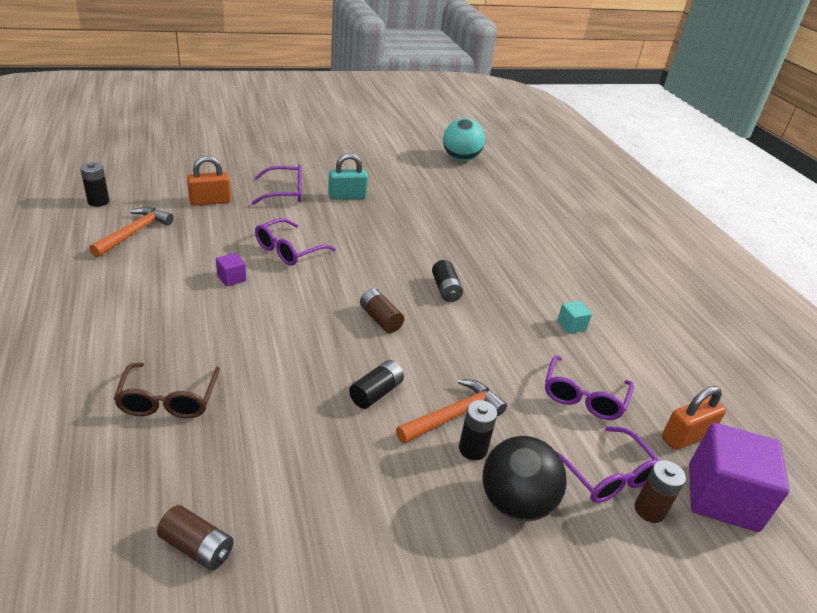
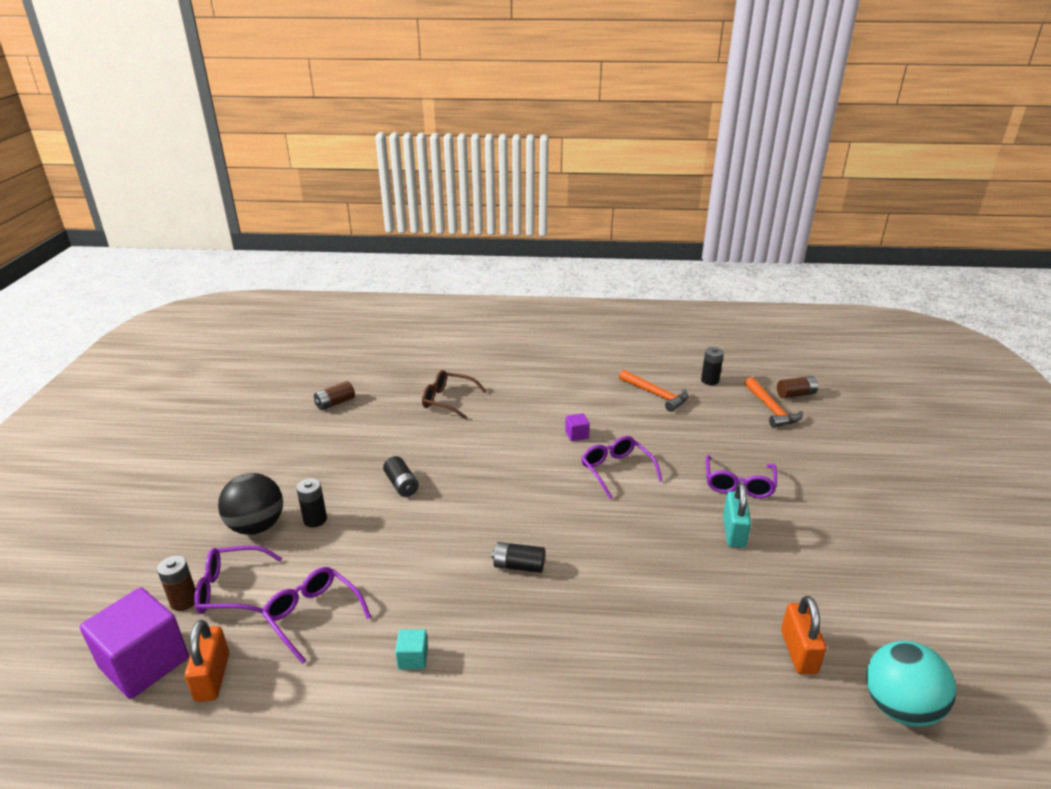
camera: 115 degrees right, 5 degrees down
orange padlock [187,156,231,206] -> orange padlock moved to [781,596,826,674]
brown battery [360,288,404,333] -> brown battery moved to [777,376,818,398]
orange hammer [396,379,507,444] -> orange hammer moved to [745,377,803,428]

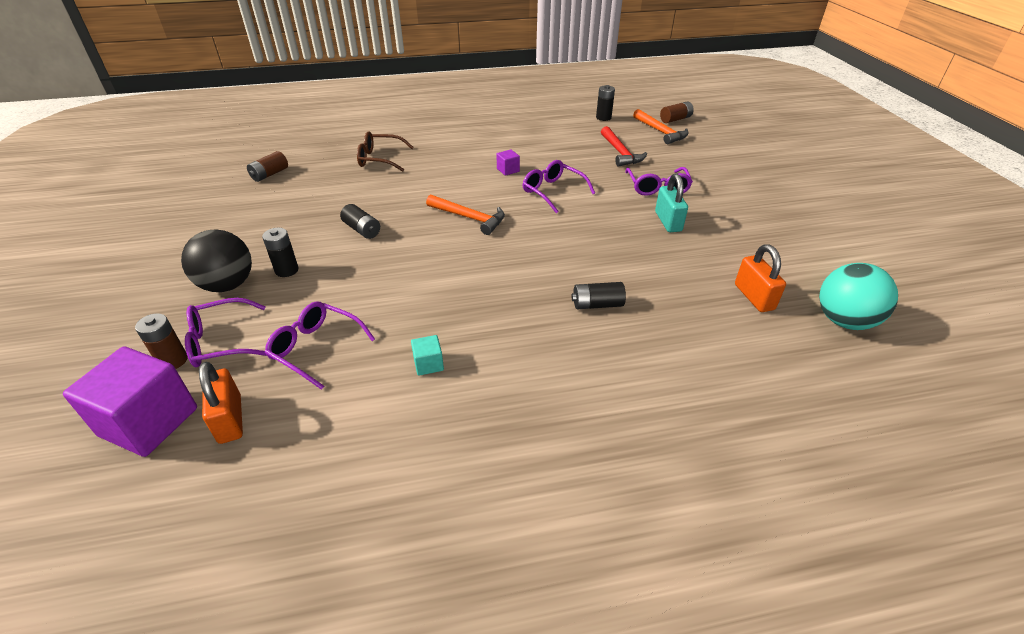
camera: 15 degrees left, 10 degrees up
black battery [492,542,545,573] -> black battery moved to [571,282,626,309]
orange hammer [619,370,689,412] -> orange hammer moved to [426,194,505,235]
none -> red hammer [601,126,647,167]

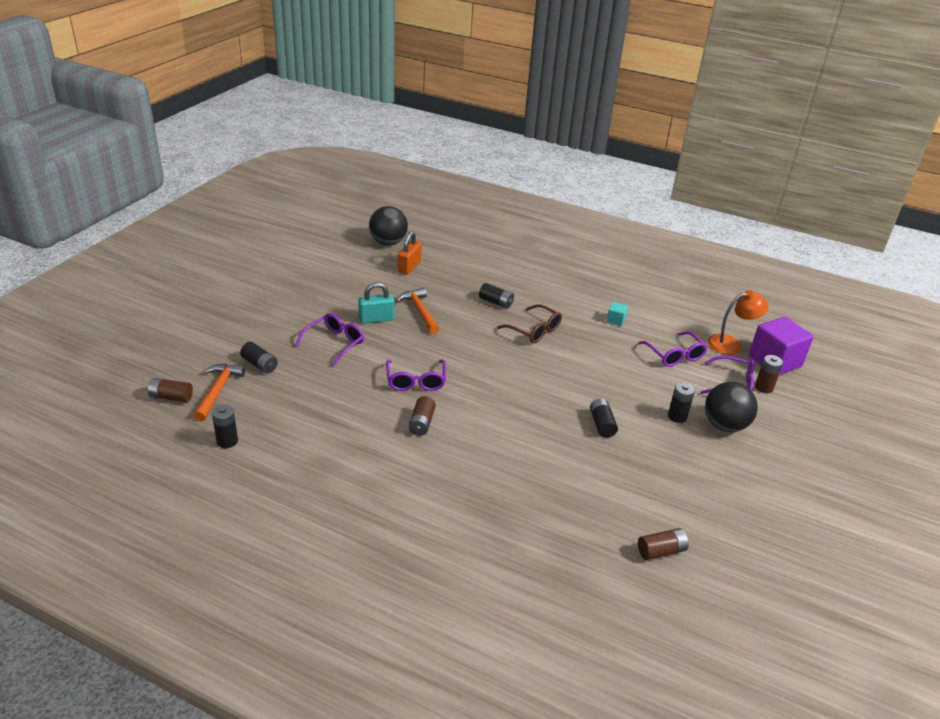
camera: 145 degrees left, 5 degrees down
orange padlock [199,362,243,444] -> orange lamp [707,290,769,354]
brown glasses [357,131,414,172] -> brown glasses moved to [497,304,562,343]
orange hammer [426,194,505,235] -> orange hammer moved to [396,287,439,334]
purple cube [497,149,520,176] -> brown battery [408,396,436,436]
red hammer [601,126,647,167] -> none
turquoise padlock [655,173,688,232] -> turquoise padlock turned 45 degrees clockwise [358,282,395,324]
turquoise ball [819,263,898,330] -> black ball [369,206,408,245]
none -> black battery [240,342,278,373]

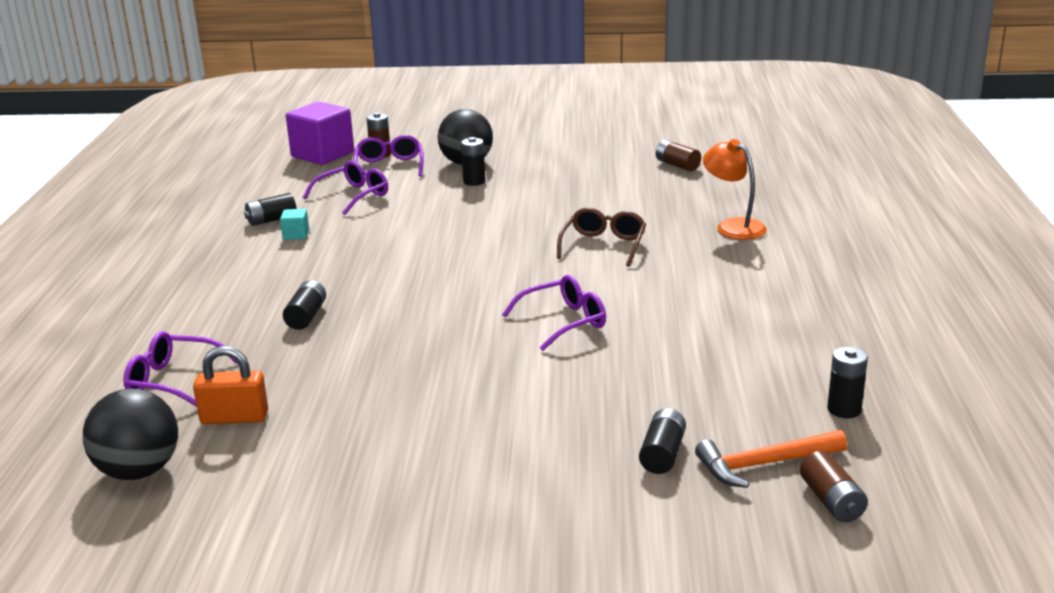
camera: 110 degrees left, 10 degrees down
purple glasses [295,313,364,367] -> purple glasses moved to [123,331,238,407]
turquoise padlock [358,282,395,324] -> none
orange hammer [396,287,439,334] -> none
brown battery [408,396,436,436] -> none
brown glasses [497,304,562,343] -> brown glasses moved to [557,208,646,267]
black battery [590,398,618,438] -> black battery moved to [244,193,297,226]
orange lamp [707,290,769,354] -> orange lamp moved to [703,139,767,240]

